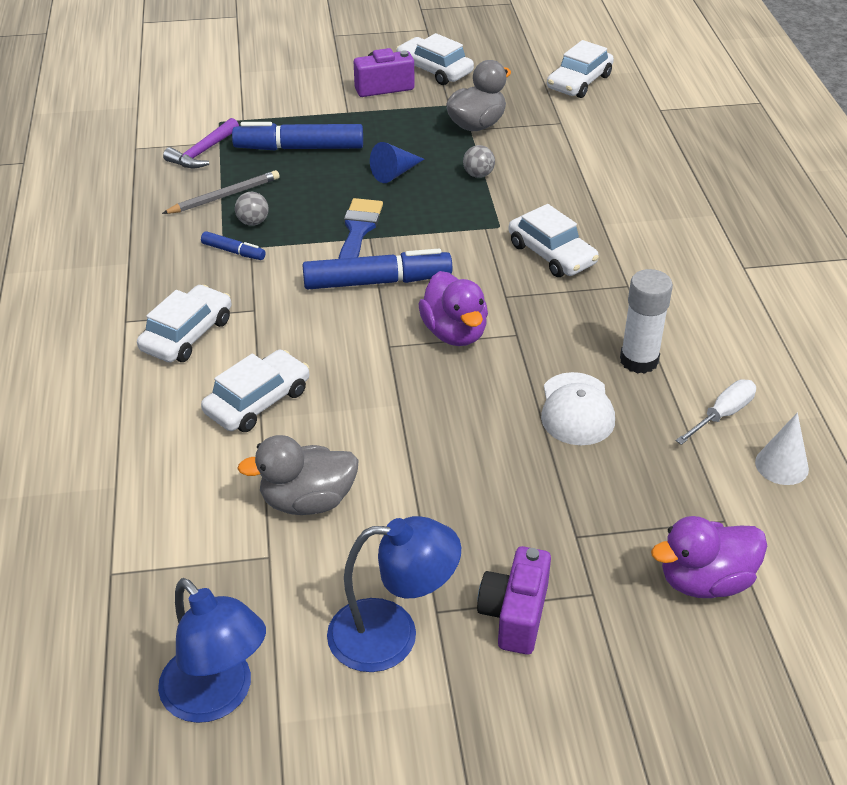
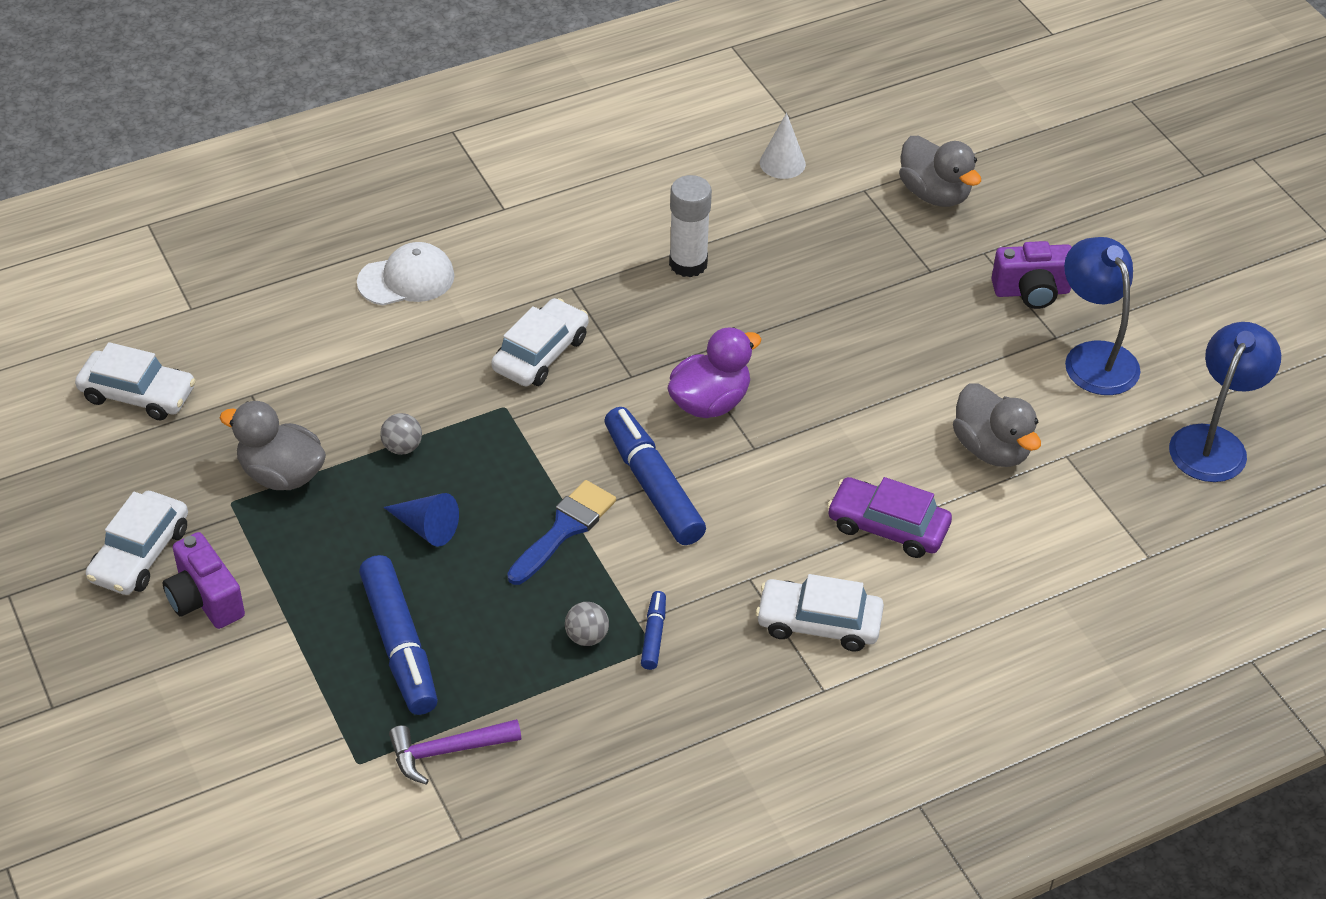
camera: 110 degrees left, 5 degrees up
grey pencil [162,170,280,214] -> none
purple hammer [163,118,239,168] -> purple hammer turned 150 degrees clockwise [389,719,521,785]
white car [201,350,309,432] -> purple car [827,477,952,558]
blue brush [338,198,383,259] -> blue brush turned 135 degrees clockwise [507,480,616,585]
white cap [541,372,615,445] -> white cap moved to [357,242,455,306]
purple duck [651,516,767,598] -> grey duck [899,136,981,207]
white screwdriver [676,379,756,445] -> none

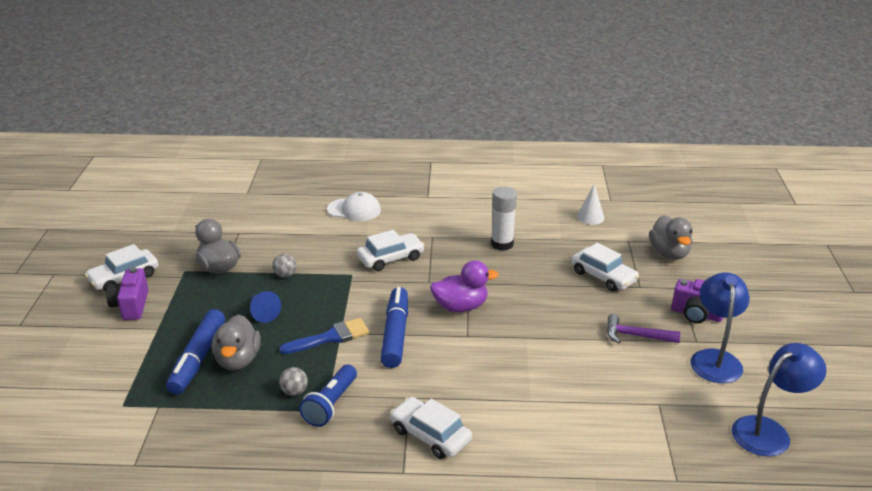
camera: 30 degrees right, 15 degrees down
white car [75,342,196,420] -> white car moved to [571,243,639,292]
purple hammer [389,719,521,785] -> purple hammer moved to [607,314,681,344]
blue marker [641,591,666,670] -> blue flashlight [299,365,357,427]
purple car [827,477,952,558] -> none
grey duck [953,383,1041,467] -> grey duck moved to [212,314,261,370]

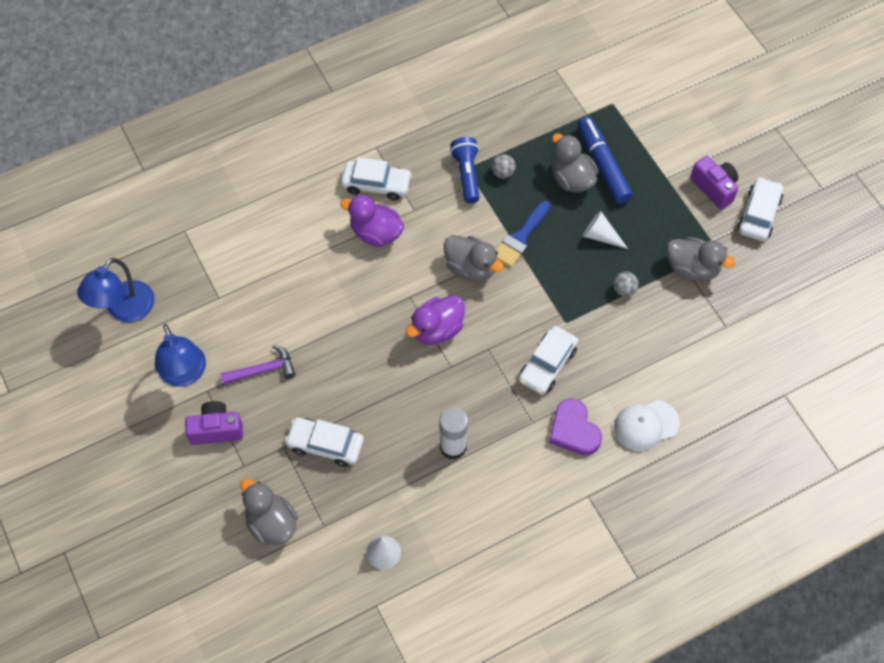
camera: 150 degrees right, 30 degrees up
blue cone [250,291,281,323] -> white cone [583,211,628,249]
blue marker [380,287,408,368] -> grey duck [444,235,504,282]
none -> purple duck [340,195,404,247]
none -> purple heart [549,398,602,455]

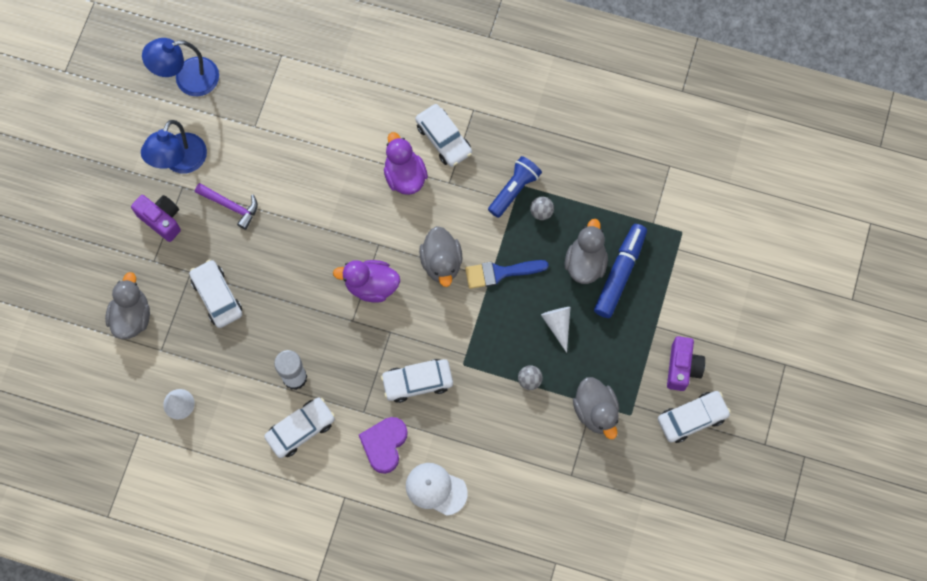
camera: 45 degrees right, 10 degrees up
none -> white car [264,398,335,458]

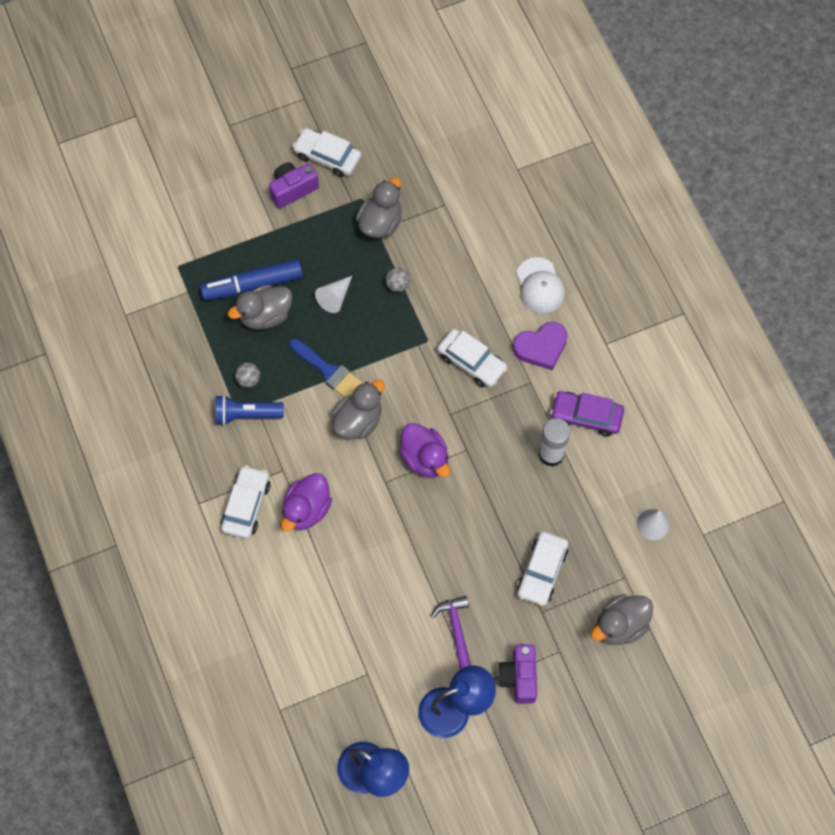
camera: 130 degrees left, 5 degrees down
white car [264,398,335,458] -> purple car [550,391,624,436]

